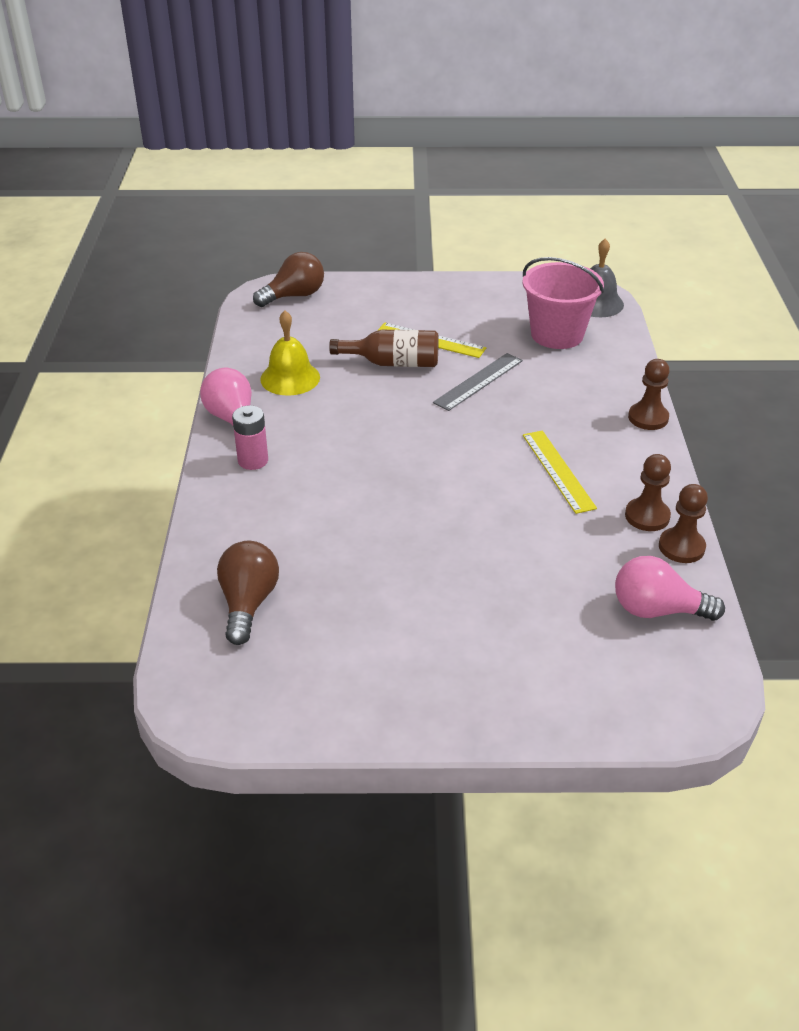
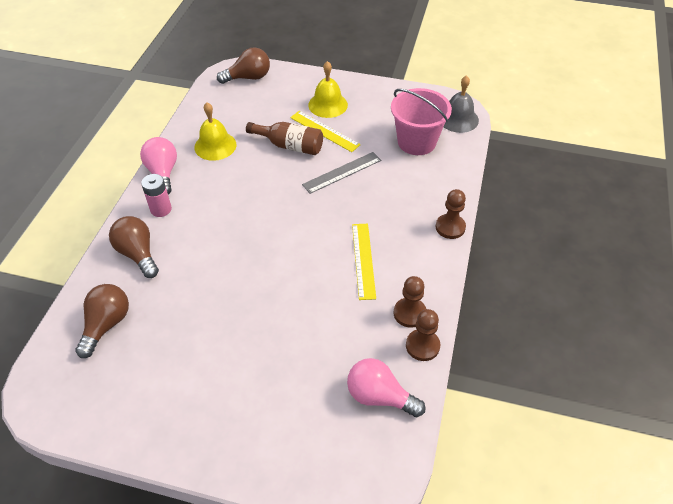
camera: 15 degrees right, 10 degrees up
none -> brown light bulb [109,216,159,278]
none -> yellow bell [308,61,348,118]

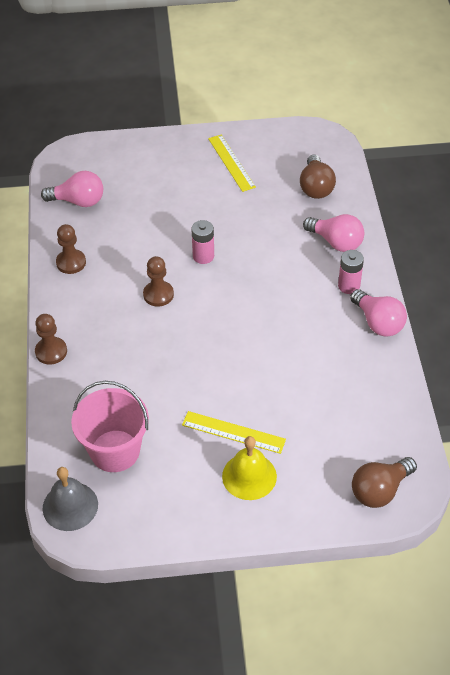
camera: 160 degrees right, 0 degrees up
brown light bulb [109,216,159,278] -> pink light bulb [303,214,364,252]
yellow bell [194,102,237,161] -> none
brown bottle [246,122,323,155] -> none
grey ruler [302,152,381,194] -> none
yellow ruler [352,224,376,300] -> yellow ruler moved to [208,135,256,192]
brown pawn [406,309,440,361] -> brown pawn moved to [143,256,174,307]
none -> pink battery [192,220,214,264]

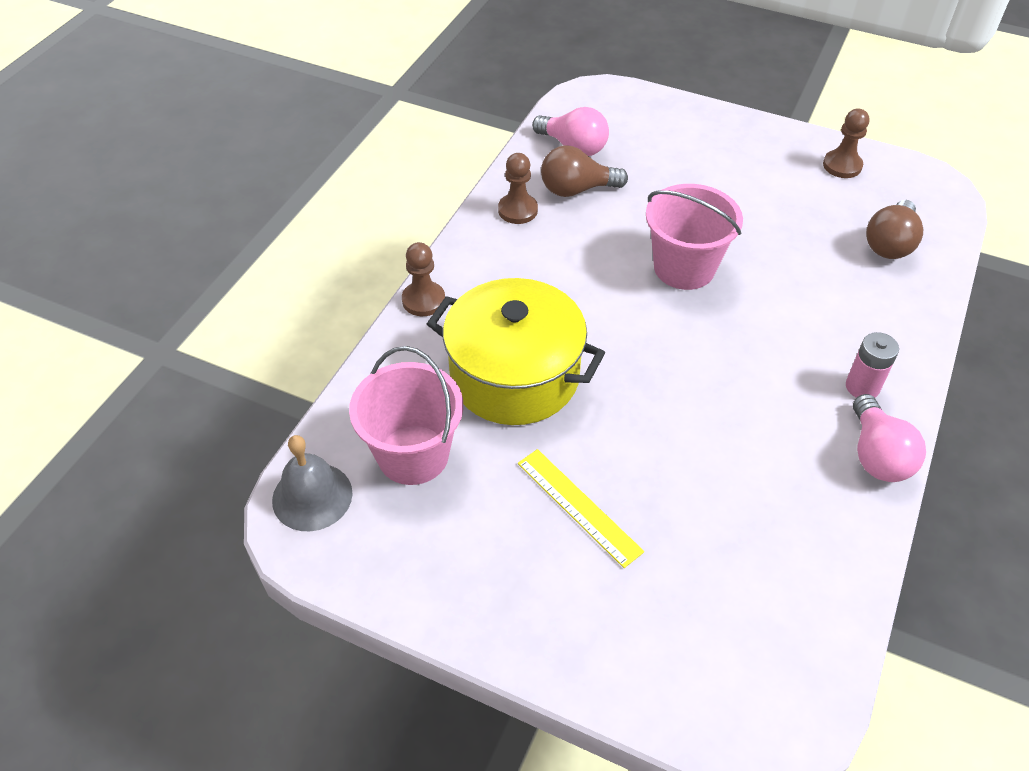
camera: 30 degrees right, 0 degrees up
brown pawn [143,256,174,307] -> brown pawn moved to [823,109,869,178]
pink battery [192,220,214,264] -> pink bucket [646,184,743,290]
yellow ruler [208,135,256,192] -> none
yellow bell [222,436,277,500] -> none
pink light bulb [303,214,364,252] -> none
brown light bulb [352,457,417,508] -> brown light bulb moved to [541,145,628,197]
none -> yellow pot [427,278,605,425]

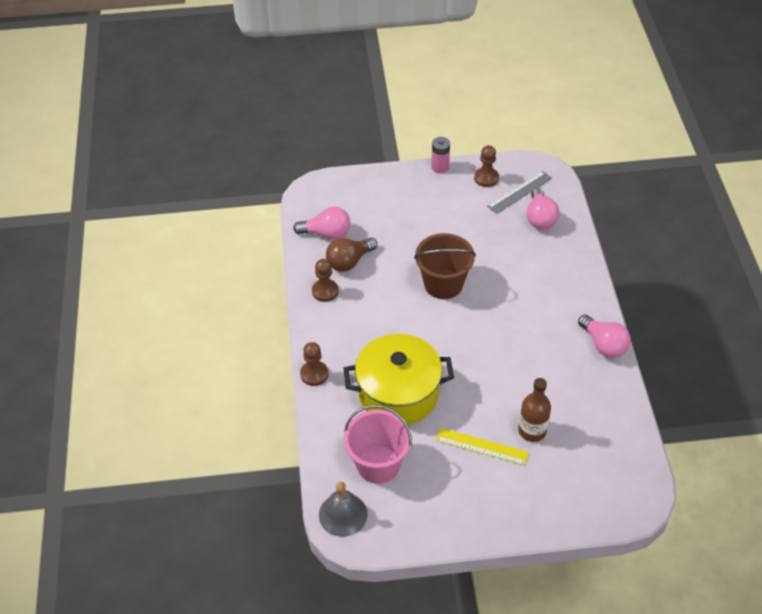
camera: 30 degrees left, 0 degrees up
pink bucket [646,184,743,290] -> brown bucket [414,233,476,299]
pink battery [846,332,899,398] -> pink battery moved to [431,137,450,173]
brown light bulb [866,200,923,259] -> pink light bulb [527,188,560,229]
none -> grey ruler [487,171,552,214]
none -> brown bottle [518,378,551,442]

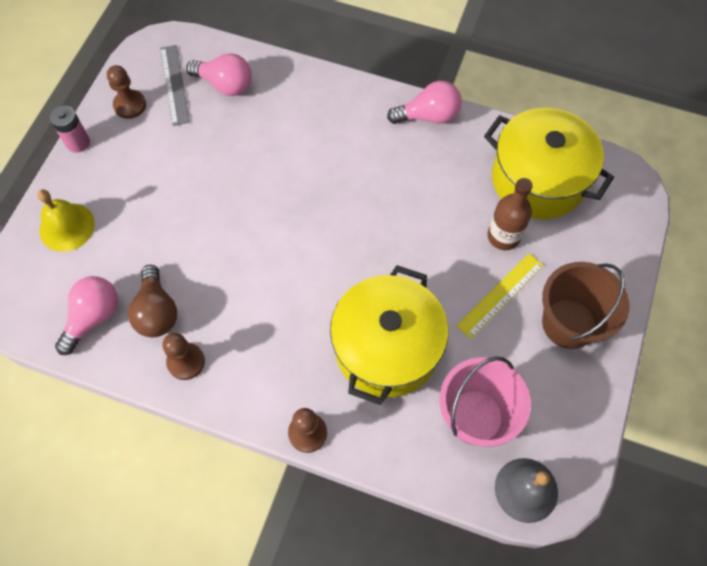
camera: 65 degrees left, 15 degrees up
brown bucket [414,233,476,299] -> brown bucket moved to [542,262,630,349]
none -> yellow bell [37,190,95,252]
none -> yellow pot [484,108,614,219]

